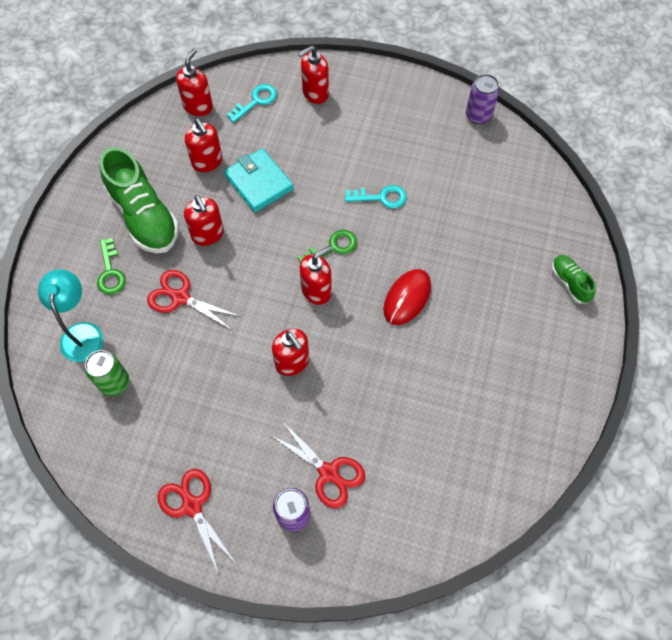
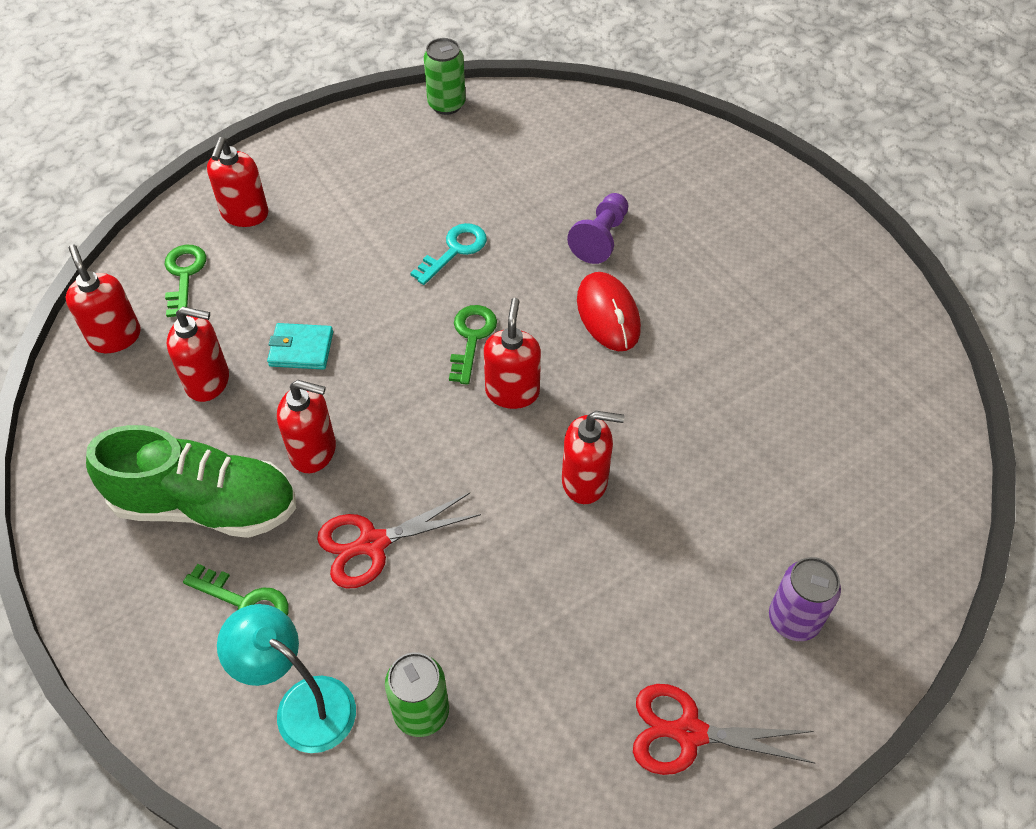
camera: 50 degrees left, 10 degrees down
turquoise wallet [224,148,294,212] -> turquoise wallet [267,323,333,370], size x0.64
turquoise key [226,84,277,123] -> green key [165,245,206,317]
red scissors [269,421,365,508] -> none
purple can [466,74,500,124] -> green can [424,38,466,115]
green shoe [552,255,596,303] -> none
none -> purple pawn [567,193,628,264]

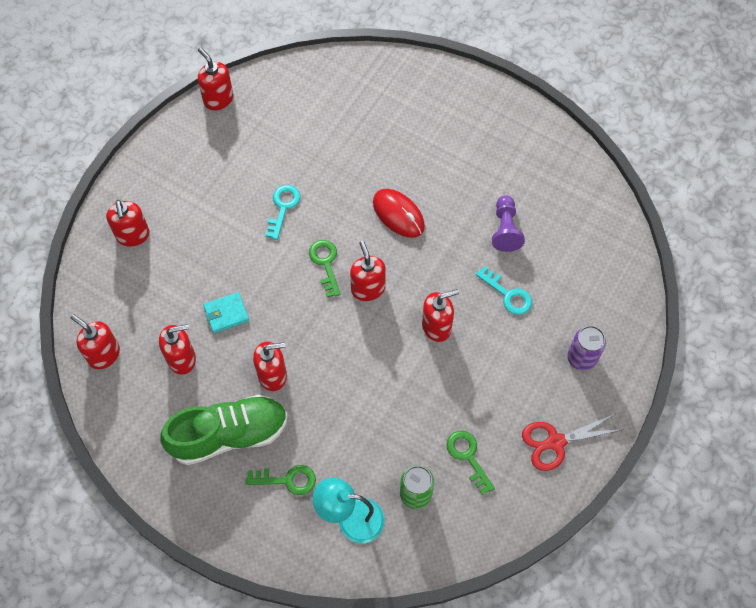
camera: 25 degrees left, 10 degrees up
green key [165,245,206,317] -> green key moved to [446,431,495,495]
red scissors [317,493,481,588] -> none
green can [424,38,466,115] -> red soap dispenser [198,47,233,110]
purple pawn [567,193,628,264] -> purple pawn moved to [492,195,525,252]
none -> turquoise key [476,266,532,315]

